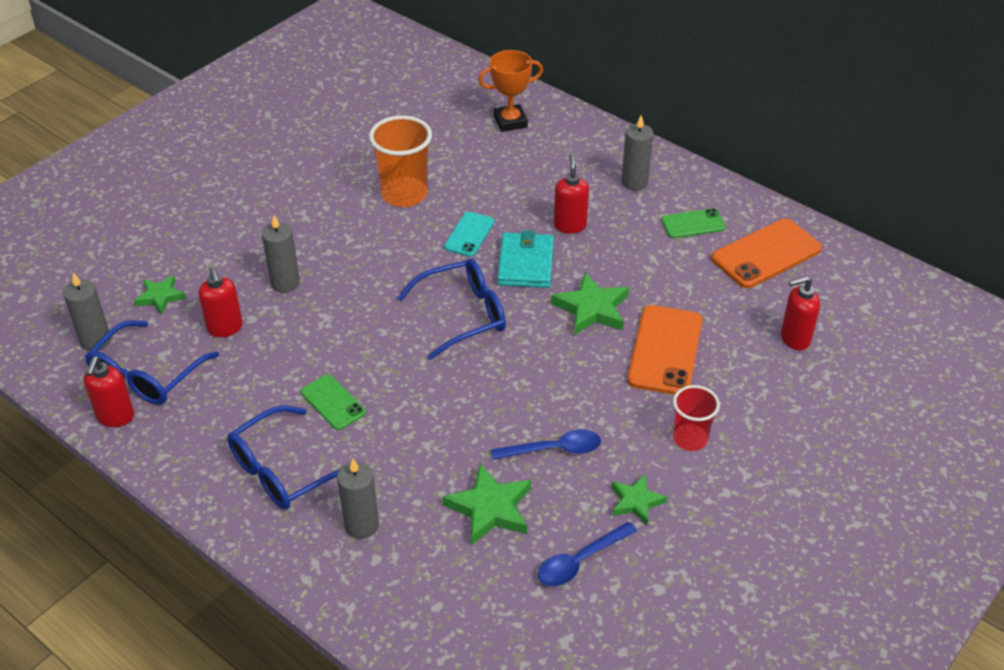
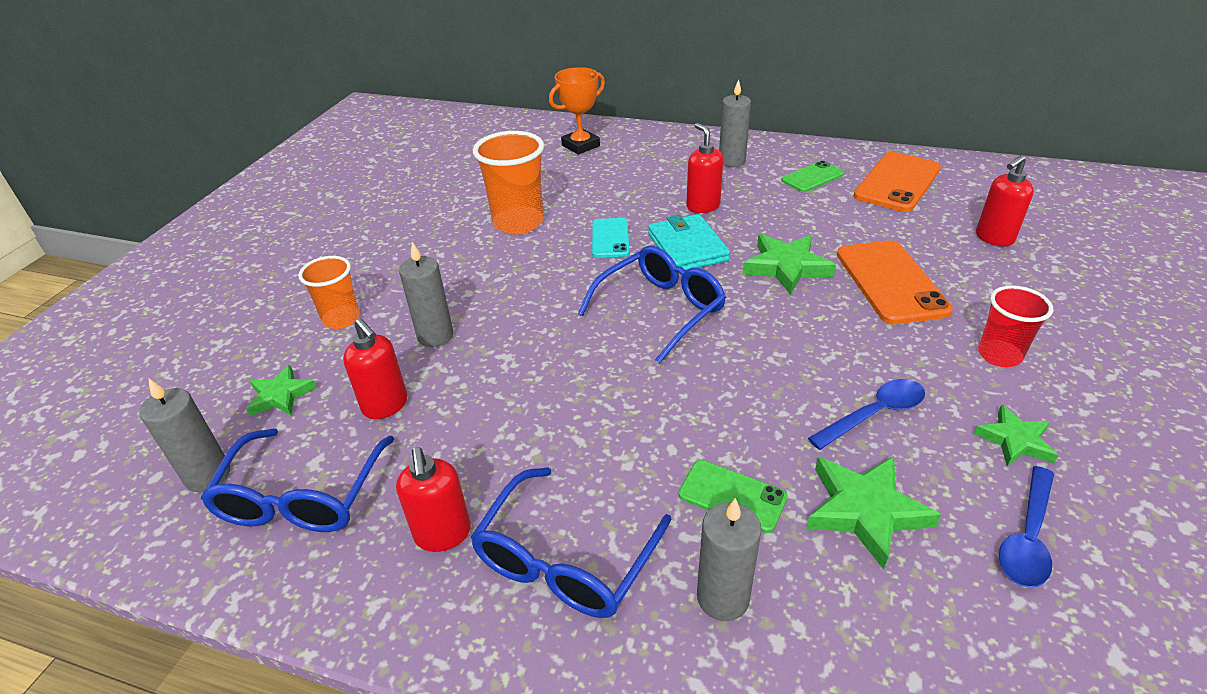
camera: 20 degrees left, 5 degrees down
red soap dispenser [84,356,134,427] -> red soap dispenser moved to [396,447,471,552]
green phone [301,374,366,430] -> green phone moved to [679,460,787,533]
none -> orange cup [298,256,360,329]

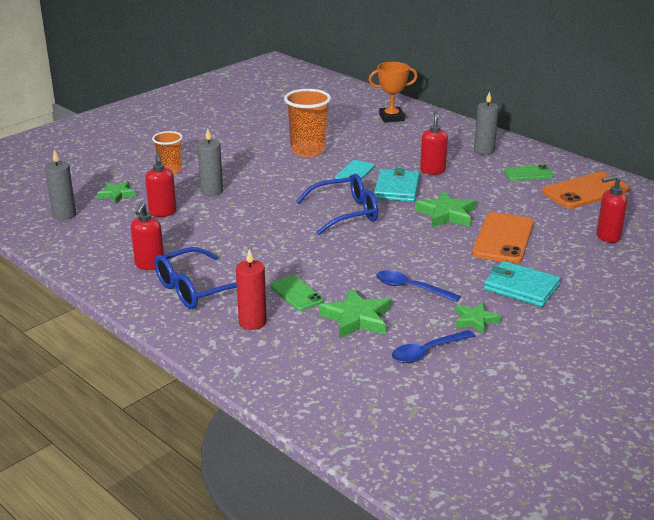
camera: 25 degrees right, 10 degrees down
blue glasses [201,428,394,532] -> none
grey candle [697,498,762,621] -> red candle [236,249,267,330]
blue spoon [808,379,925,450] -> blue spoon turned 150 degrees counterclockwise [376,270,461,302]
red cup [978,285,1053,367] -> turquoise wallet [484,261,560,307]

